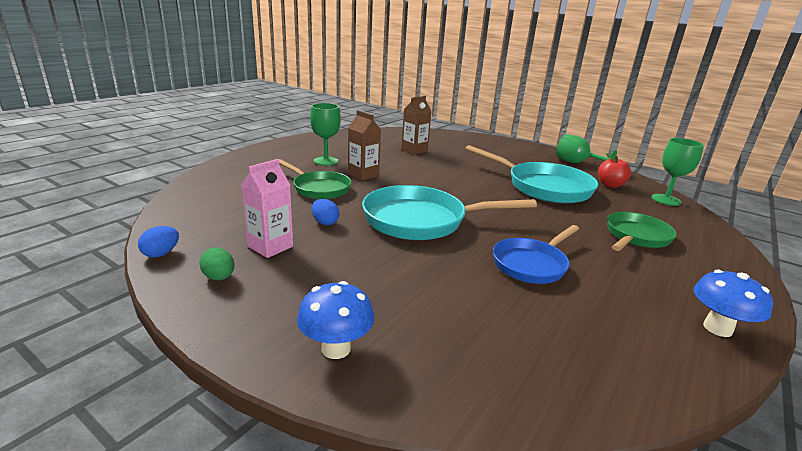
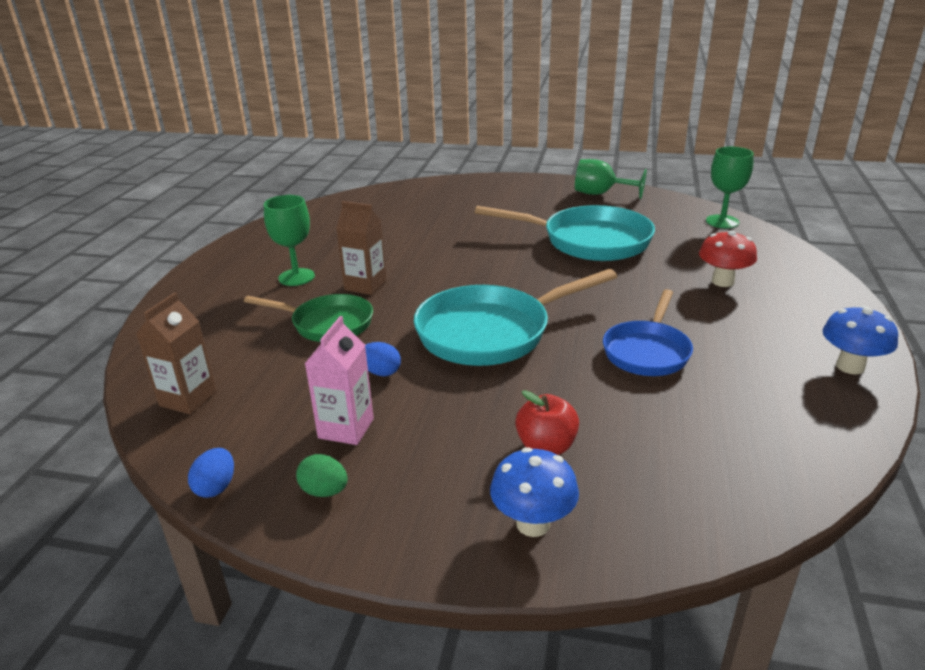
camera: 20 degrees left, 5 degrees up
brown carton [401,96,432,155] -> brown carton moved to [136,293,217,415]
red apple [598,153,631,188] -> red apple moved to [515,390,579,455]
green pan [607,212,677,251] -> red mushroom [699,230,757,287]

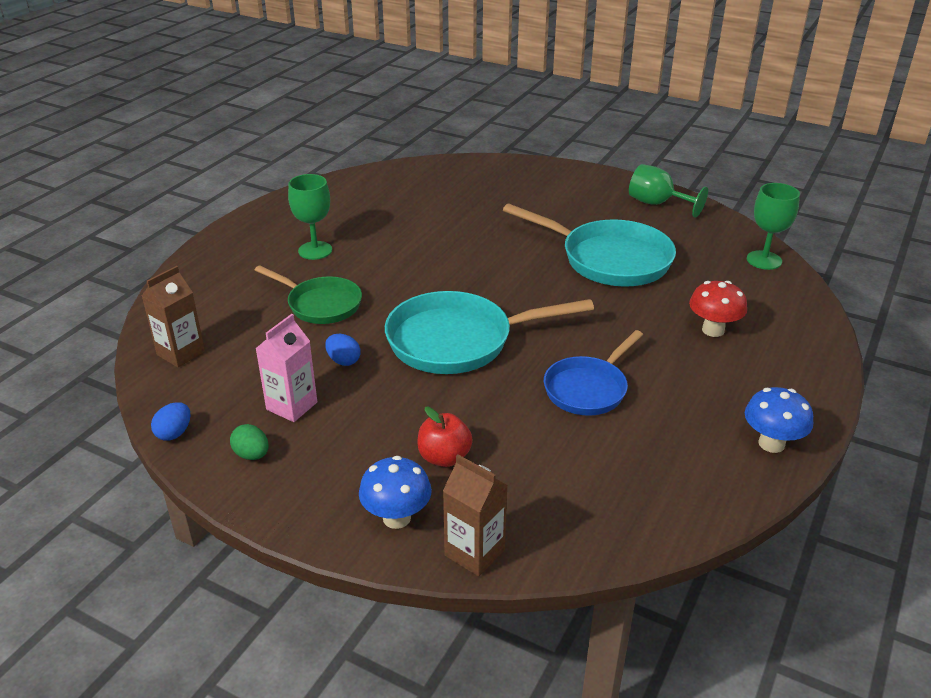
camera: 15 degrees right, 5 degrees up
brown carton [336,201,387,295] -> brown carton moved to [443,455,508,576]

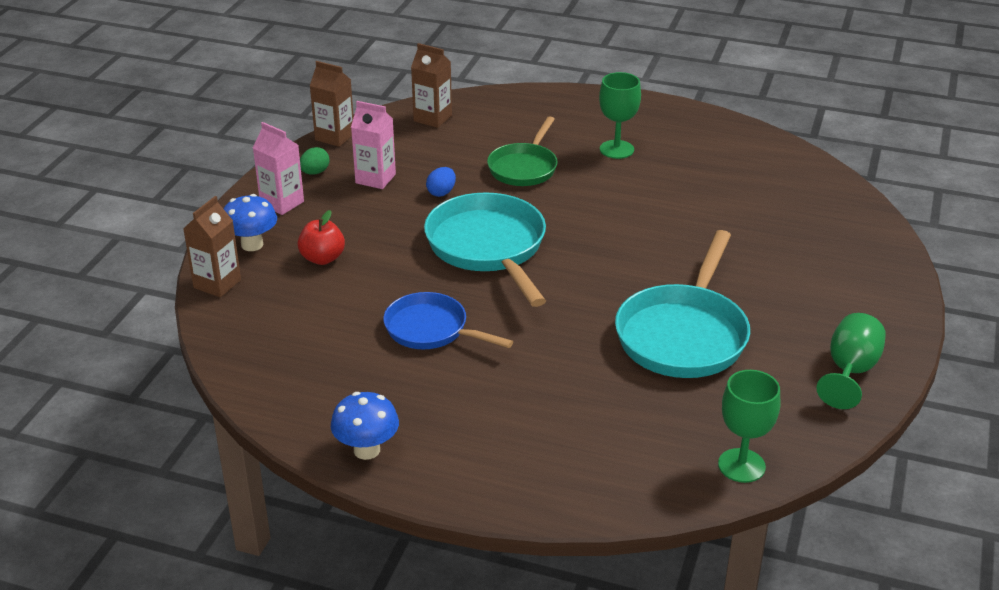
camera: 80 degrees right, 0 degrees up
blue egg [151,402,190,441] -> brown carton [310,61,354,147]
red mushroom [689,281,747,337] -> none
none -> pink carton [253,122,304,215]

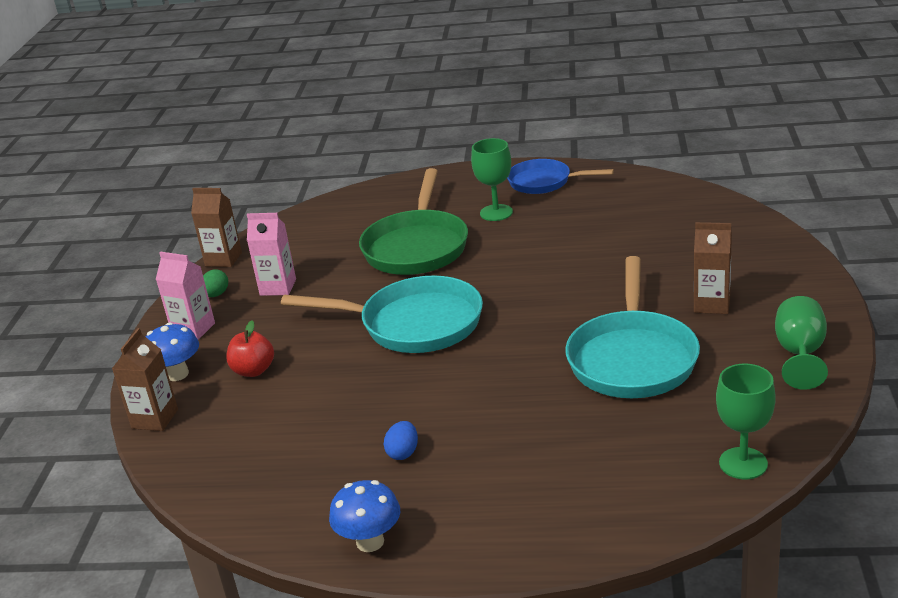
camera: 10 degrees left, 5 degrees down
blue pan [383,292,513,349] -> blue pan moved to [507,159,614,194]
brown carton [411,43,452,128] -> brown carton moved to [694,222,732,314]
turquoise pan [424,192,546,307] -> turquoise pan turned 135 degrees clockwise [281,276,483,353]
blue egg [426,167,456,197] -> blue egg moved to [384,421,418,460]
green pan [487,116,558,186] -> green pan [359,168,468,275], size x1.60

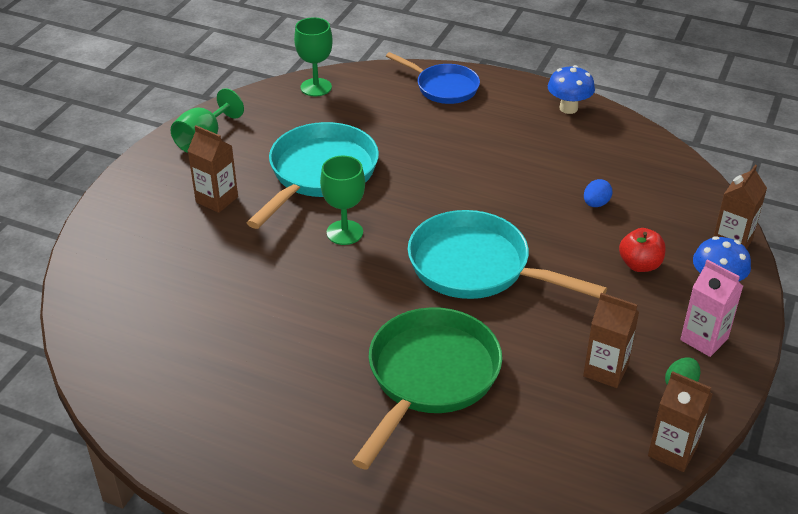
camera: 165 degrees left, 10 degrees up
pink carton [247,213,296,296] -> brown carton [583,293,639,388]
blue egg [384,421,418,460] -> blue egg moved to [584,179,612,207]
green goblet [471,138,513,221] -> green goblet moved to [320,156,365,245]
blue pan [507,159,614,194] -> blue pan moved to [386,52,480,104]

